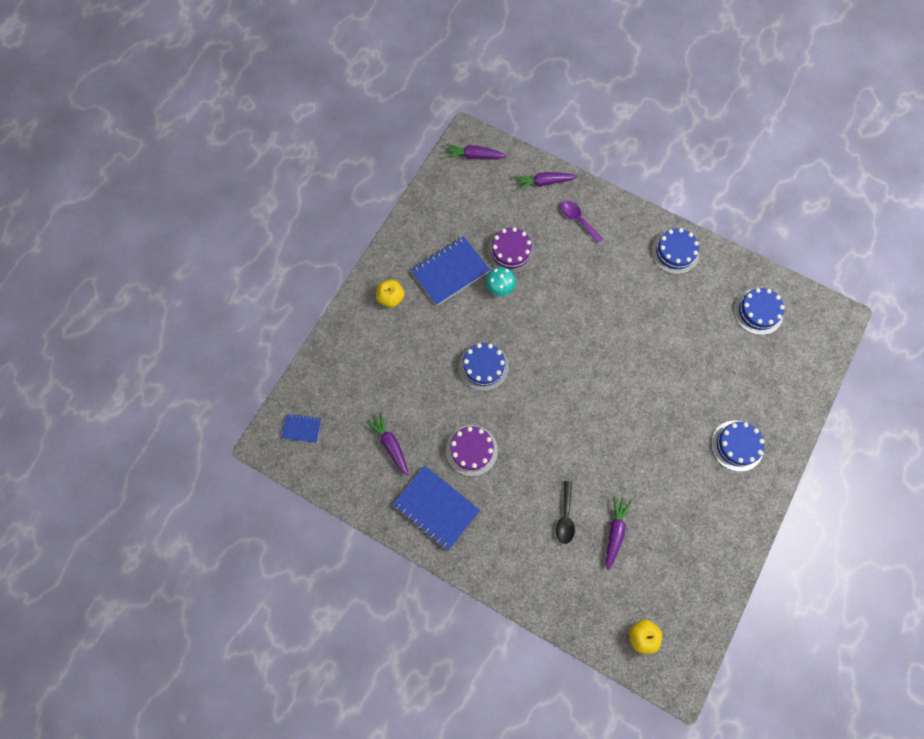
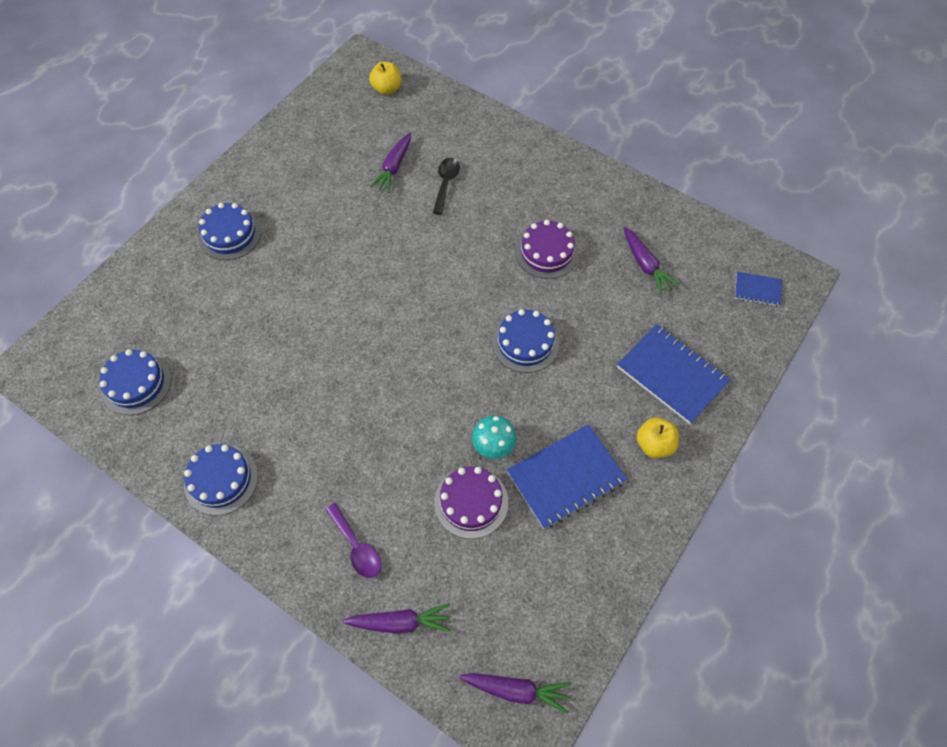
camera: 175 degrees left, 10 degrees down
blue notebook [393,466,480,550] -> blue notebook moved to [617,324,731,424]

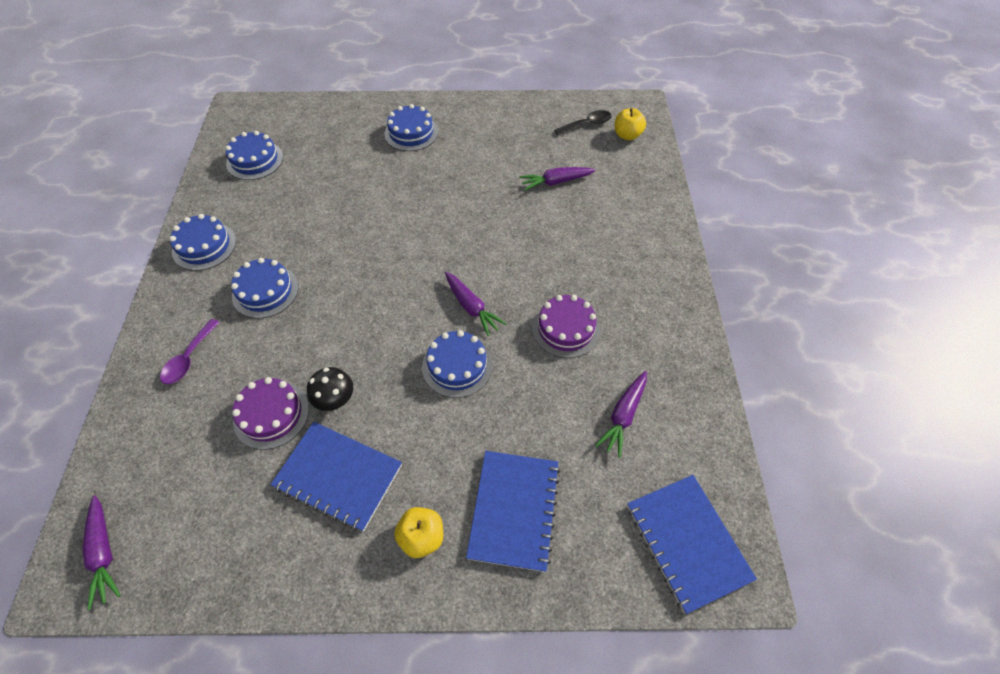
camera: 55 degrees right, 5 degrees down
purple carrot [342,603,451,633] -> purple carrot moved to [445,272,507,336]
black spoon [433,158,460,215] -> black spoon moved to [554,110,612,135]
turquoise mushroom [472,416,517,459] -> black mushroom [307,367,353,411]
blue notebook [735,272,782,307] -> blue notebook [627,475,757,614], size x1.94
none -> blue cake [231,258,299,318]

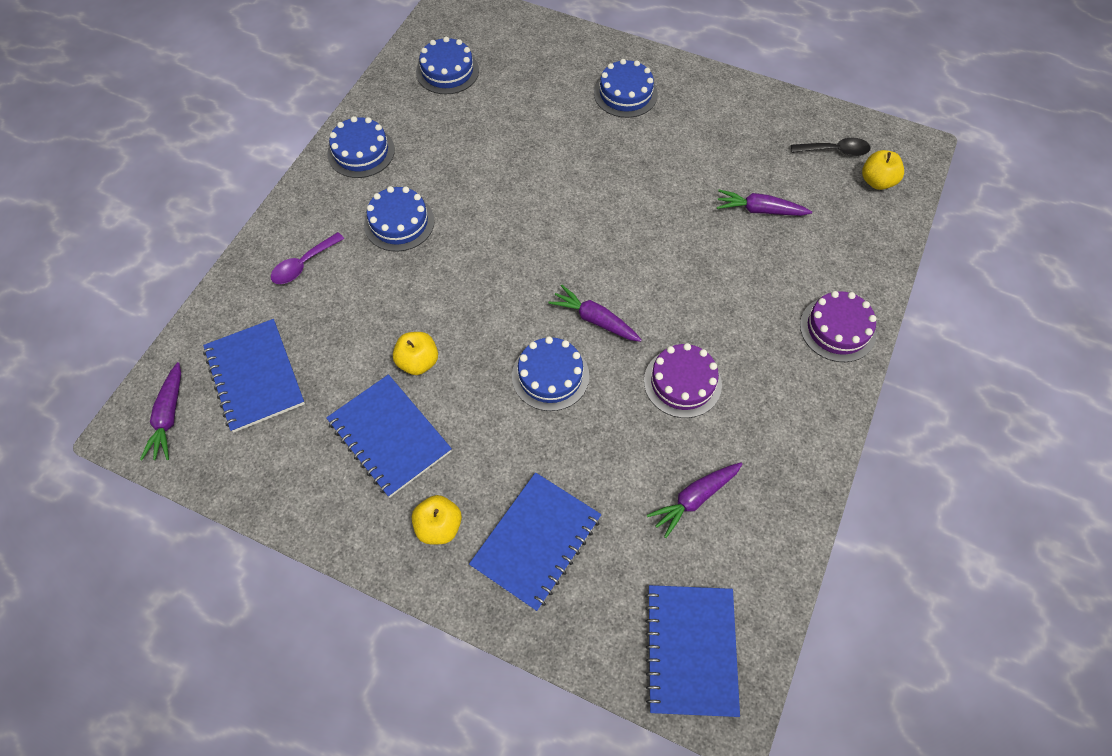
camera: 25 degrees right, 5 degrees up
purple cake [232,377,309,450] -> purple cake moved to [800,291,877,362]
black mushroom [307,367,353,411] -> yellow apple [393,332,438,375]
purple carrot [445,272,507,336] -> purple carrot turned 135 degrees clockwise [548,285,642,342]
none -> blue notebook [203,319,305,433]

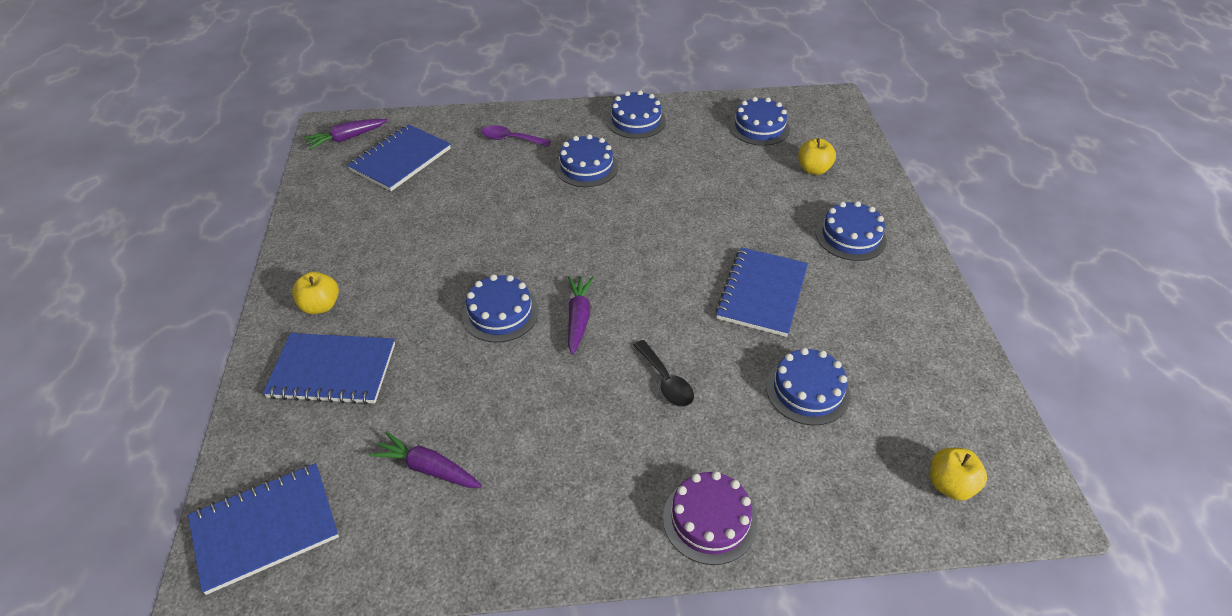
camera: 60 degrees right, 15 degrees down
blue notebook [326,374,452,498] -> blue notebook moved to [715,247,808,337]
yellow apple [393,332,438,375] -> yellow apple moved to [798,138,836,175]
purple cake [644,343,722,418] -> none
purple carrot [717,190,812,216] -> blue cake [766,348,850,425]
black spoon [791,138,871,156] -> black spoon moved to [634,340,694,407]

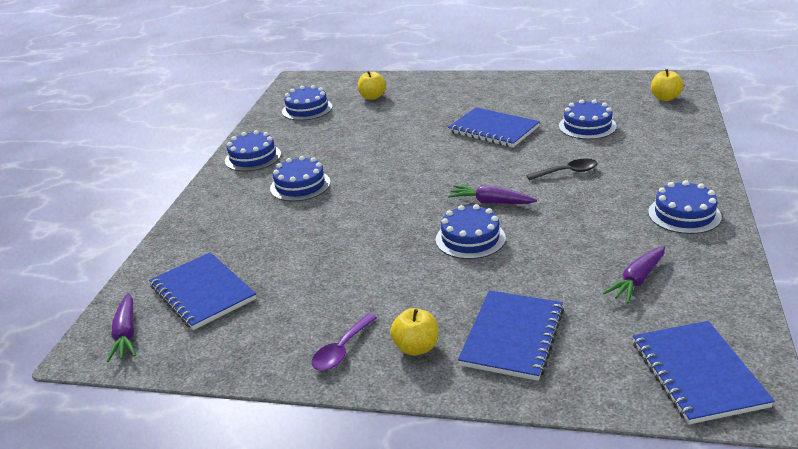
camera: 70 degrees left, 15 degrees down
purple spoon [482,125,551,147] -> purple spoon moved to [312,314,377,371]
purple cake [663,471,758,565] -> none
blue cake [816,201,887,261] -> blue cake moved to [648,180,722,234]

